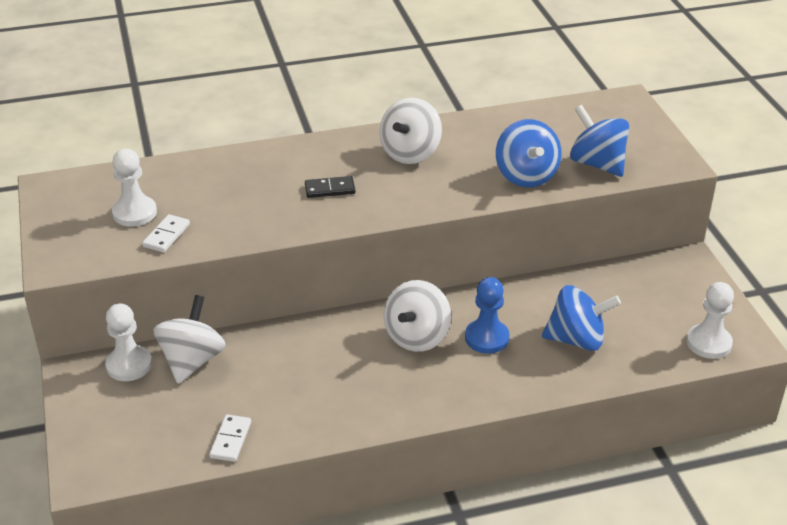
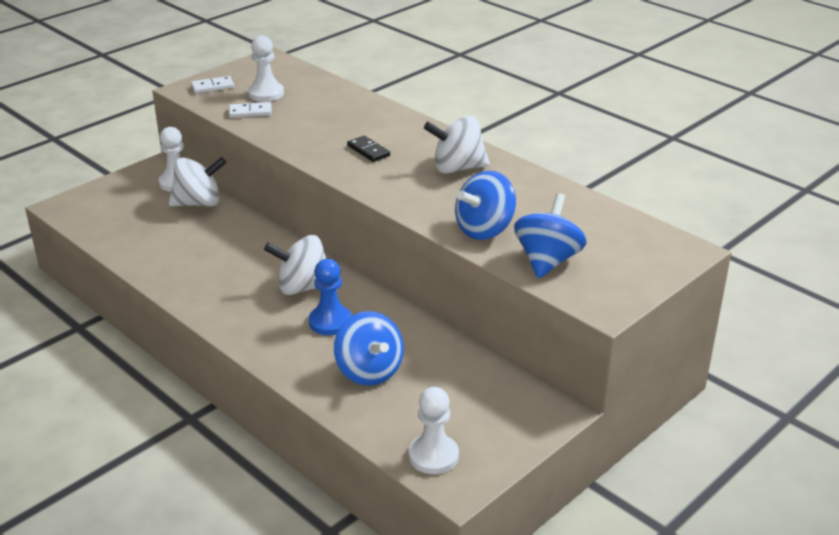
camera: 60 degrees right, 5 degrees down
white domino [209,414,251,462] -> white domino moved to [191,76,234,93]

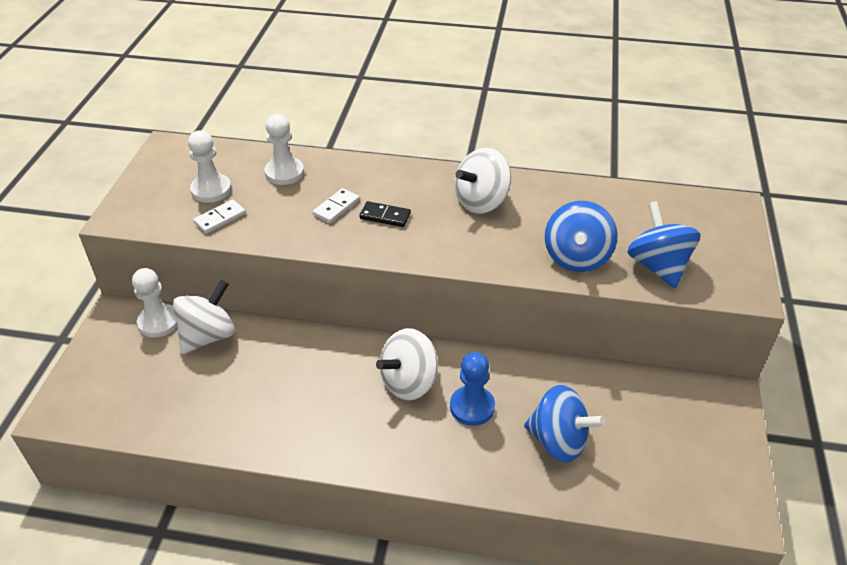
camera: 35 degrees left, 10 degrees up
white domino [191,76,234,93] -> white domino moved to [313,188,359,223]
white pawn [409,387,459,474] -> white pawn moved to [264,114,304,185]

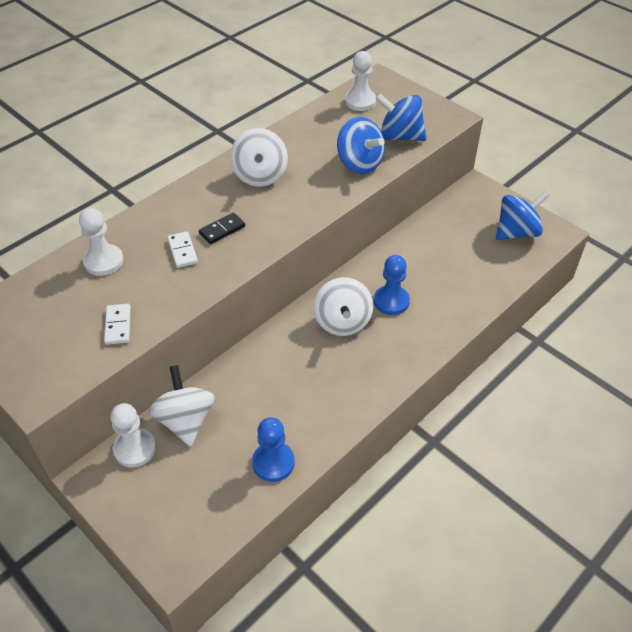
camera: 55 degrees left, 5 degrees up
white pawn [188,130,232,203] -> white pawn moved to [345,51,376,111]
blue spinning top [524,385,606,462] -> blue spinning top moved to [496,191,549,240]
none -> blue pawn [252,417,295,482]

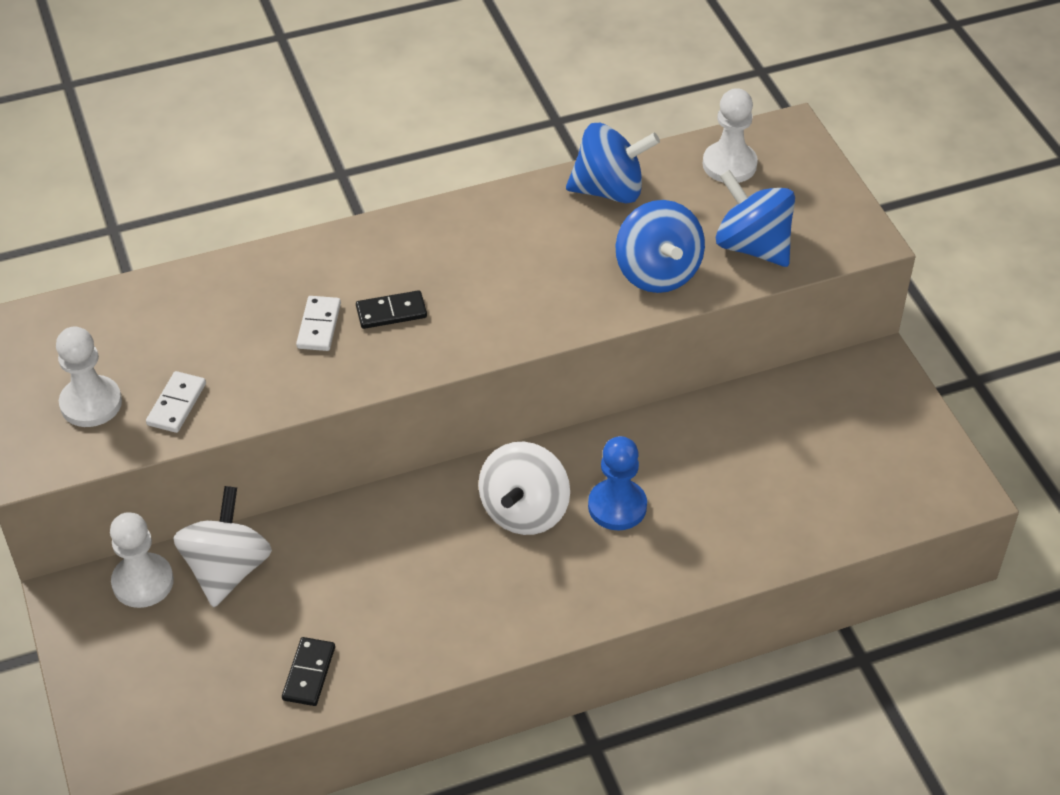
camera: 25 degrees right, 0 degrees up
white pawn [79,208,124,276] -> white pawn moved to [56,327,122,427]
white spinning top [230,128,288,187] -> none
blue pawn [252,417,295,482] -> black domino [282,637,335,706]
blue spinning top [496,191,549,240] -> blue spinning top moved to [566,123,660,204]

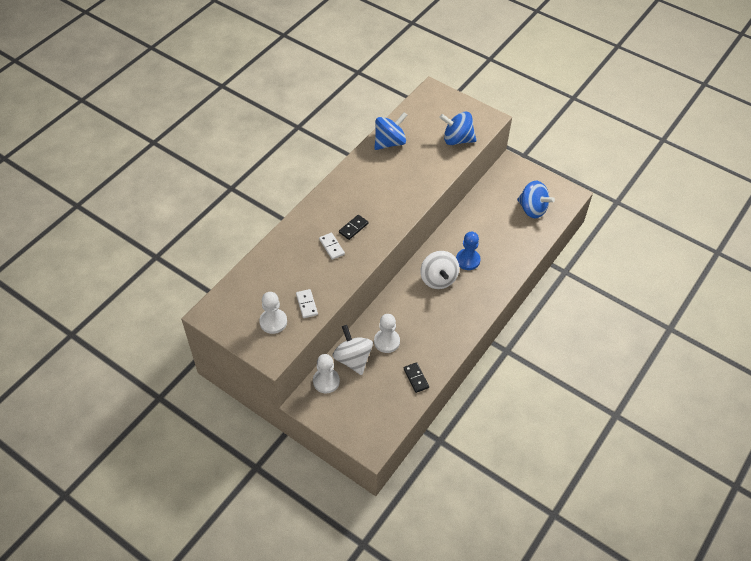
camera: 35 degrees left, 5 degrees up
blue spinning top [615,200,705,293] -> blue spinning top moved to [517,181,555,219]
white pawn [703,88,758,183] -> white pawn moved to [374,314,400,353]

